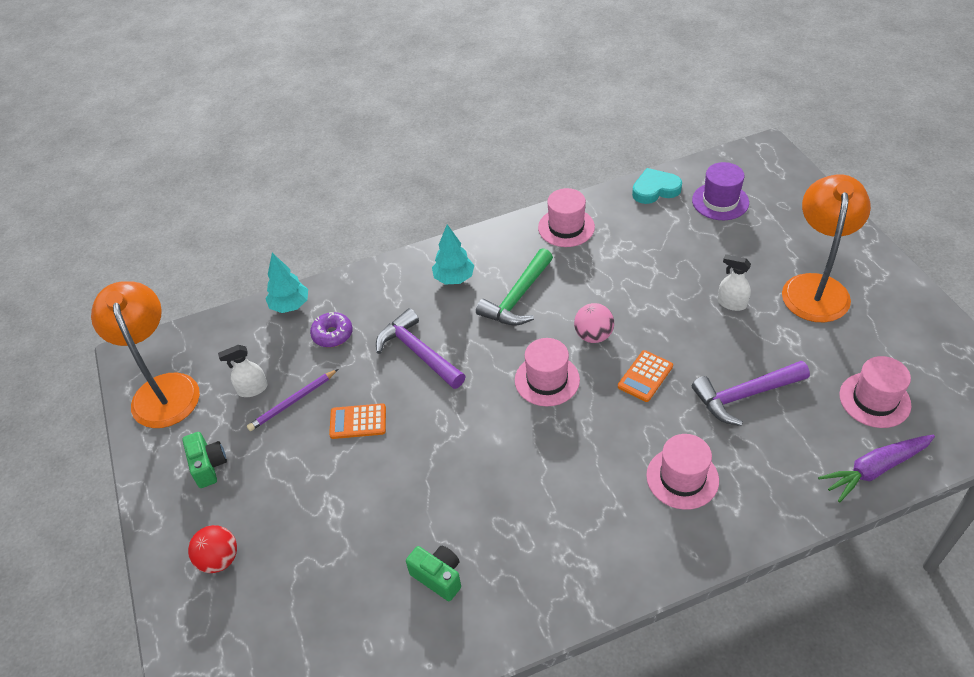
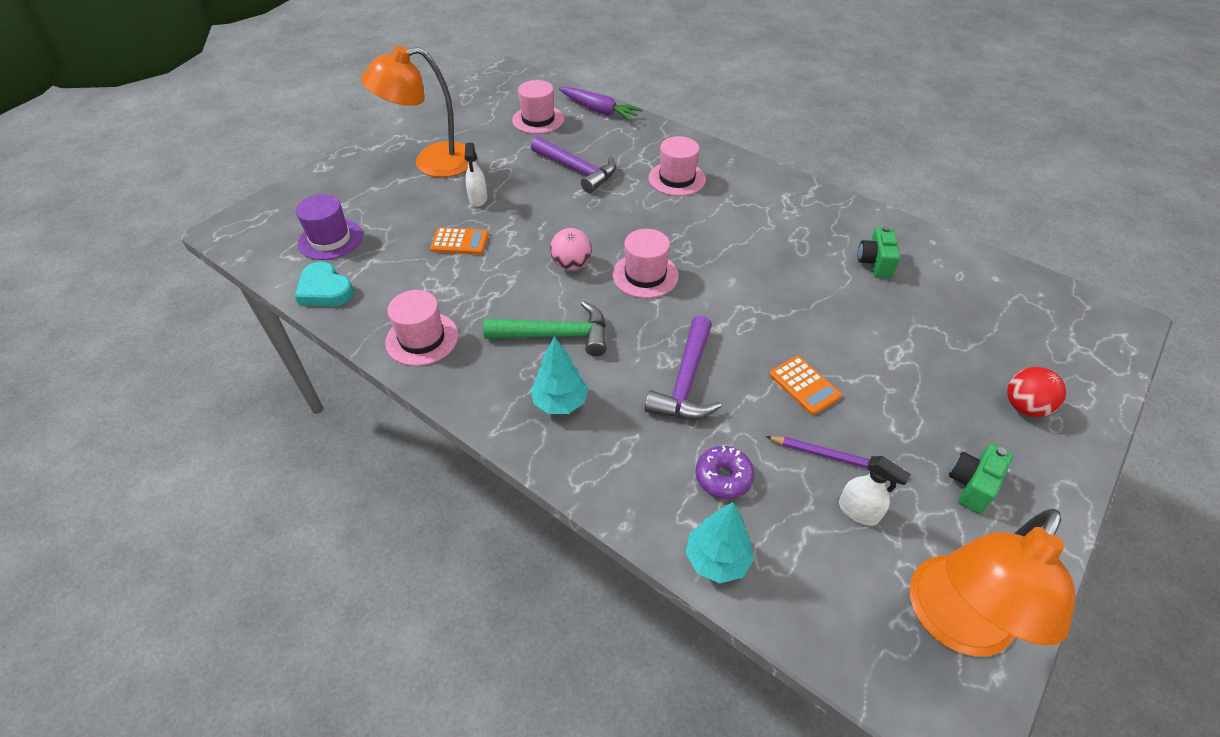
camera: 125 degrees left, 0 degrees up
orange calculator [618,350,673,402] -> orange calculator moved to [430,228,489,255]

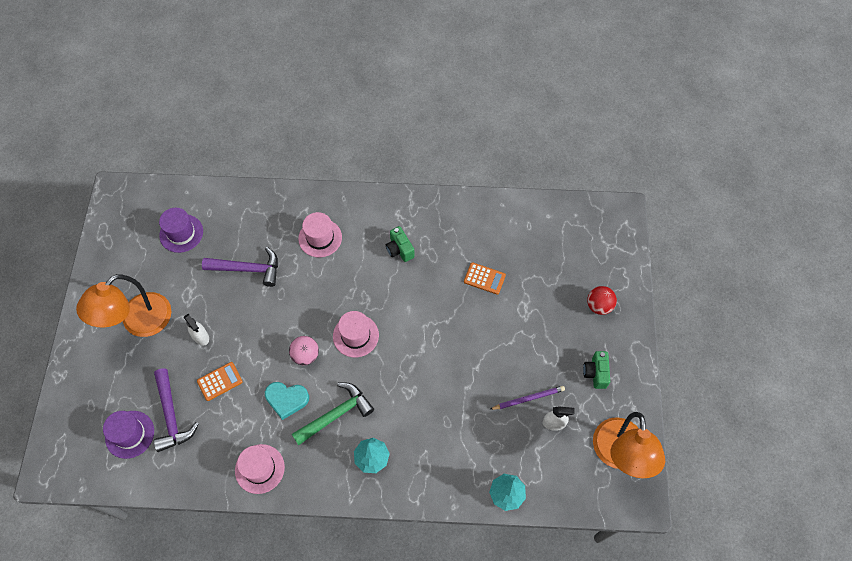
camera: 35 degrees left, 15 degrees up
turquoise heart [295,261,354,306] -> turquoise heart moved to [265,382,309,420]
pink hat [512,80,564,134] -> purple hat [159,208,203,253]
purple carrot [559,87,643,121] -> none
purple hammer [645,316,721,419] -> purple hammer moved to [154,368,199,452]
purple donut [696,445,755,499] -> none
orange calculator [769,356,842,415] -> orange calculator moved to [464,262,506,295]
green camera [858,226,900,278] -> green camera moved to [386,226,415,262]

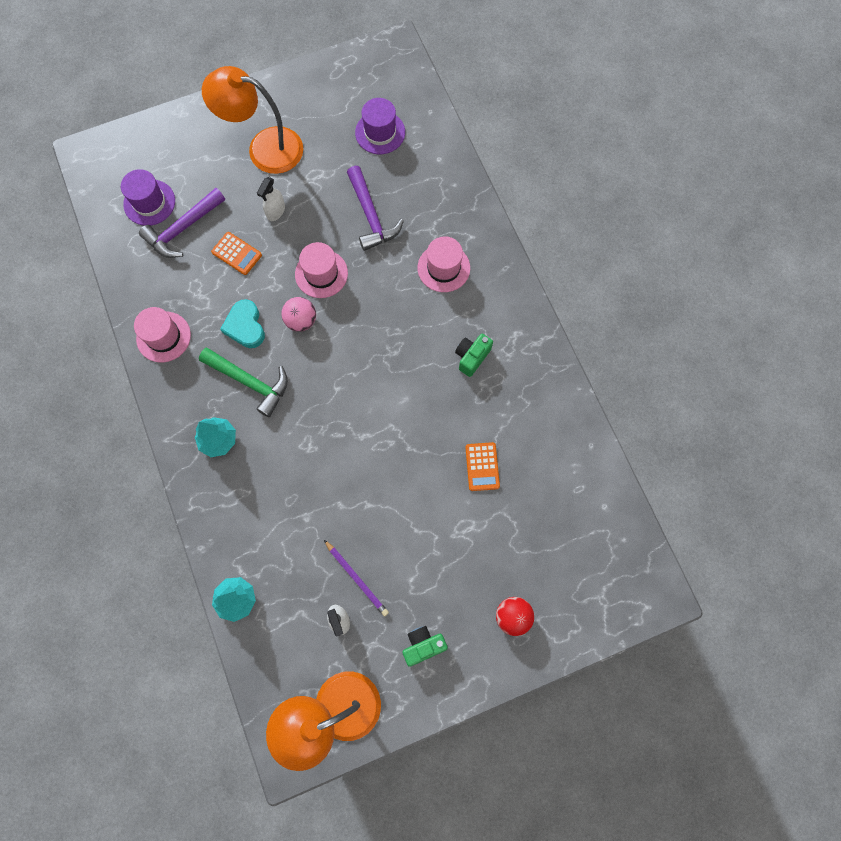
camera: 65 degrees right, 10 degrees up
pink hat [333,311,379,357] -> pink hat moved to [295,242,348,298]

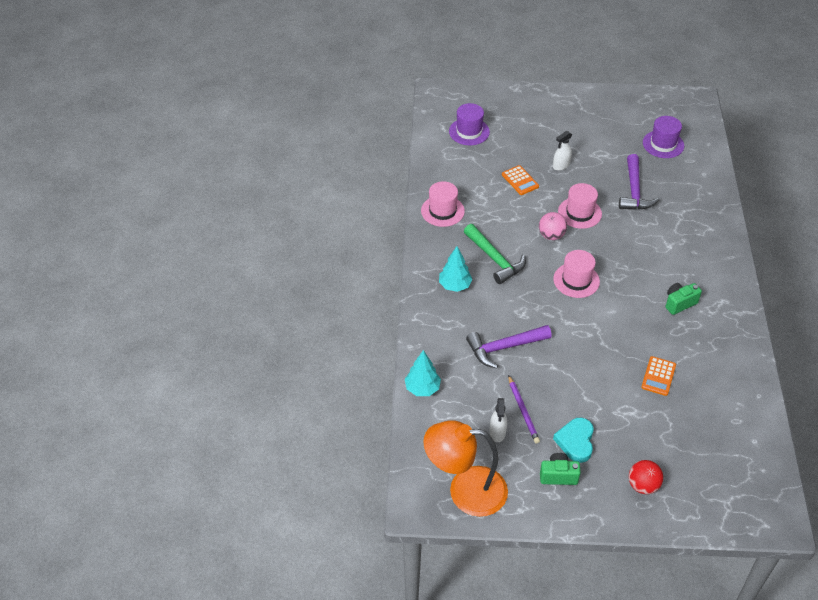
camera: 25 degrees right, 25 degrees down
purple hammer [139,188,225,258] -> purple hammer moved to [466,325,552,368]
orange lamp [202,66,303,174] -> none
turquoise heart [220,299,265,348] -> turquoise heart moved to [553,418,594,463]
pink hat [418,236,470,292] -> pink hat moved to [553,250,600,298]

